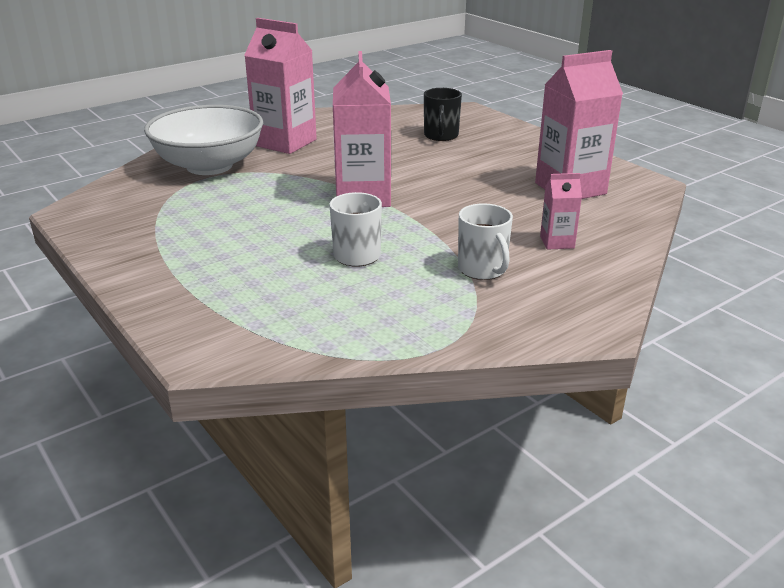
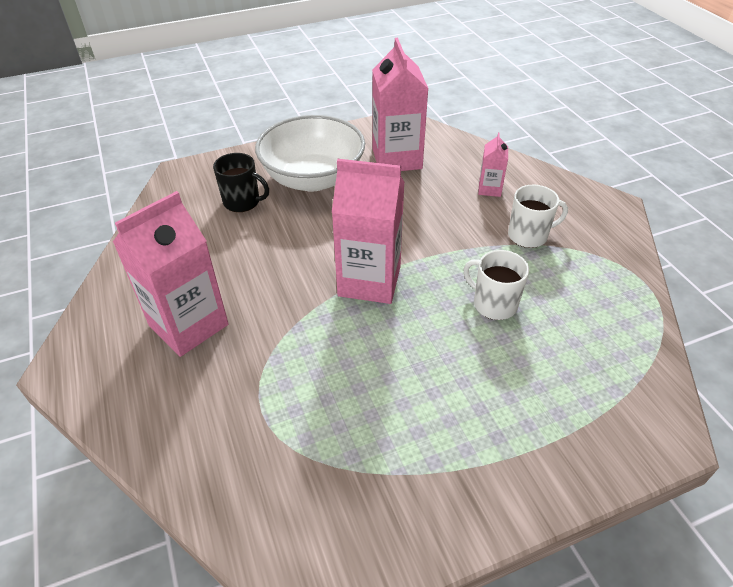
camera: 75 degrees left, 15 degrees up
white bowl [144,105,263,175] -> white bowl moved to [255,115,365,191]

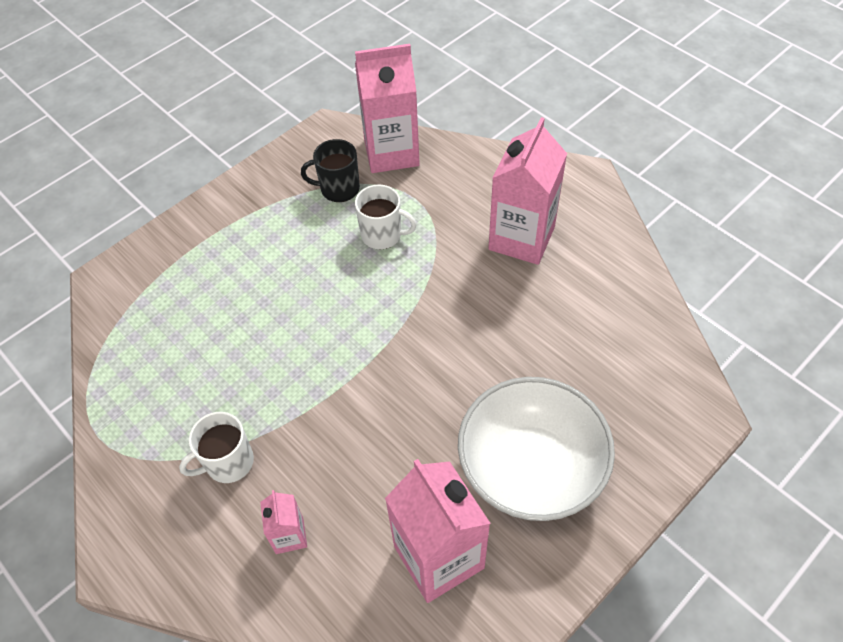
camera: 160 degrees right, 10 degrees up
black mug [213,153,269,212] -> black mug moved to [301,139,360,202]
pink carton [332,159,405,304] -> pink carton moved to [355,44,420,173]
white mug [464,250,529,320] -> white mug moved to [355,185,417,249]

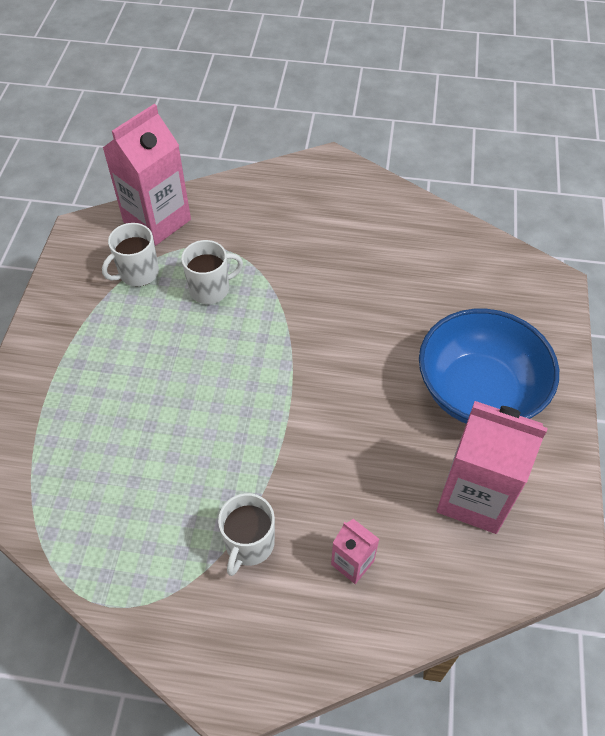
camera: 40 degrees left, 0 degrees up
black mug [301,139,360,202] -> white mug [102,223,159,286]
white bowl [458,377,615,521] -> blue bowl [419,309,559,424]
pink carton [488,117,567,265] -> none

